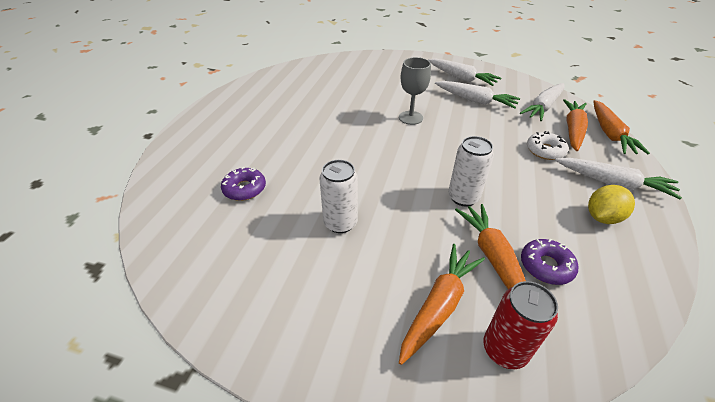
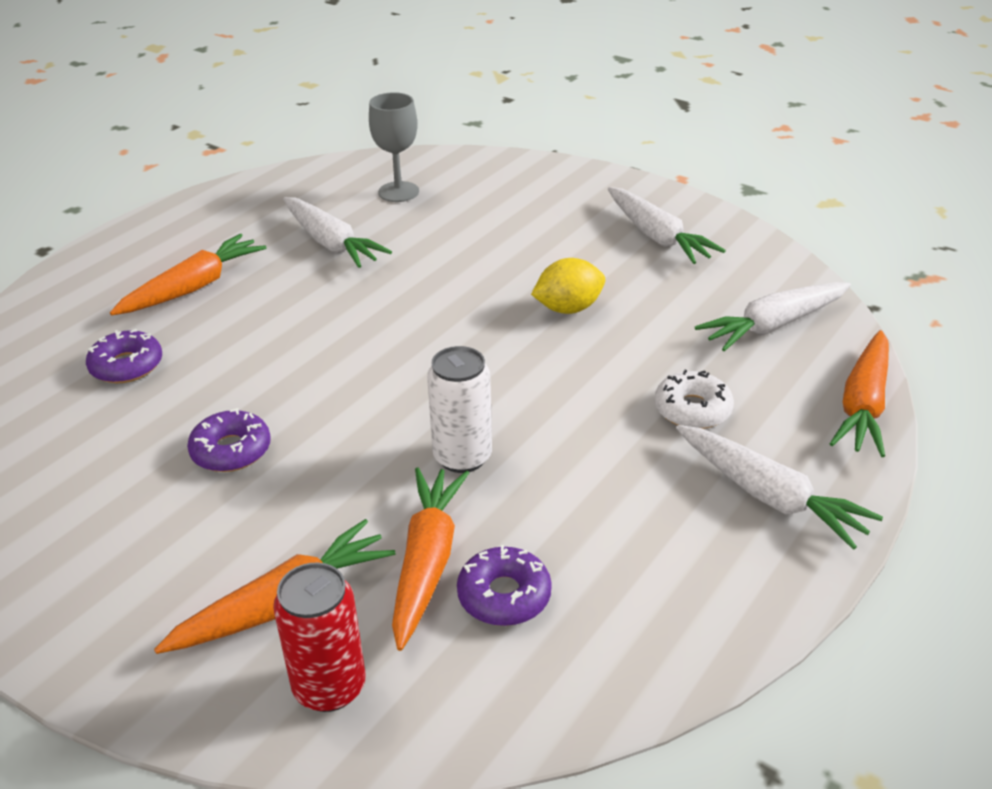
camera: 20 degrees right, 5 degrees down
white can [319,160,358,233] -> purple donut [187,408,271,472]
grey goblet [399,57,431,125] -> grey goblet moved to [369,92,419,202]
white carrot [435,81,520,109] -> white carrot moved to [283,197,392,268]
orange carrot [563,99,588,151] -> orange carrot moved to [110,234,266,315]
yellow lemon [588,185,635,224] -> yellow lemon moved to [531,258,605,314]

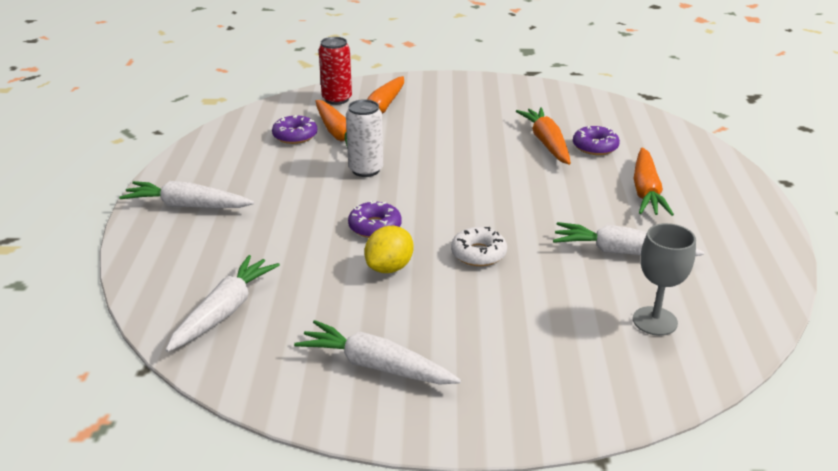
camera: 145 degrees right, 5 degrees down
purple donut [187,408,271,472] -> purple donut moved to [348,201,402,238]
white donut [654,370,734,429] -> white donut moved to [451,227,507,266]
orange carrot [830,330,889,457] -> orange carrot moved to [516,107,571,165]

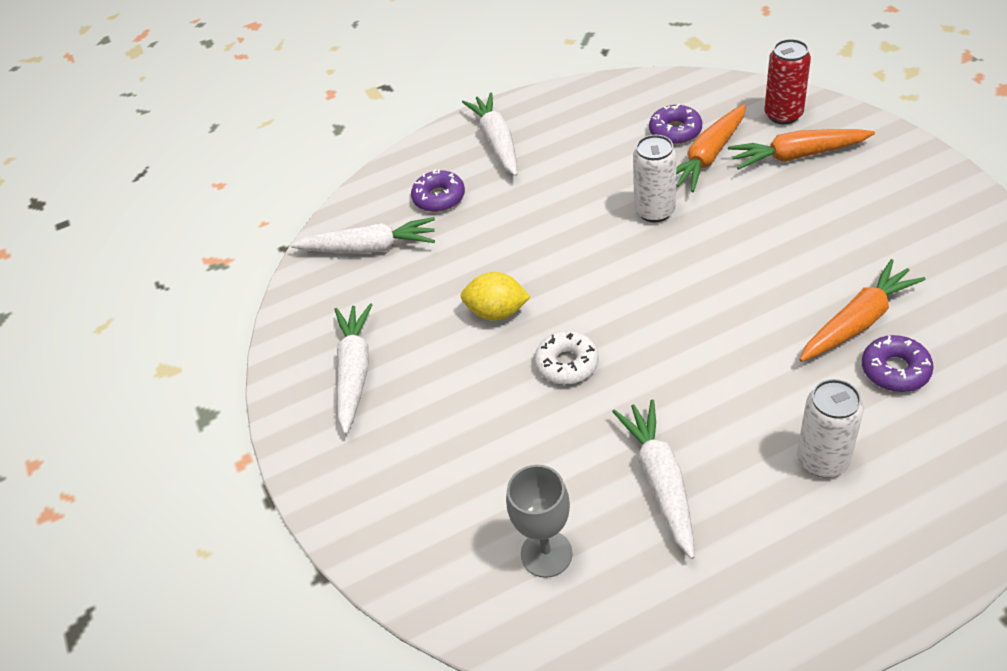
camera: 70 degrees right, 15 degrees up
purple donut [348,201,402,238] -> purple donut moved to [411,169,465,212]
orange carrot [633,148,674,216] -> white can [797,379,864,477]

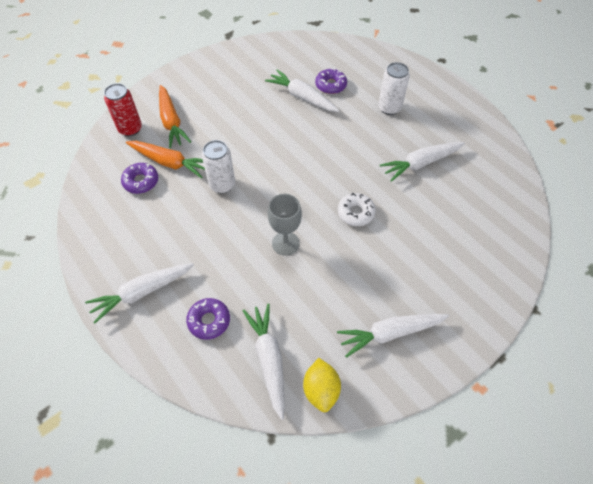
camera: 110 degrees left, 10 degrees up
yellow lemon [461,272,530,321] -> yellow lemon moved to [303,358,341,412]
grey goblet [506,465,573,578] -> grey goblet moved to [268,194,302,256]
orange carrot [799,259,926,362] -> white carrot [265,69,339,112]

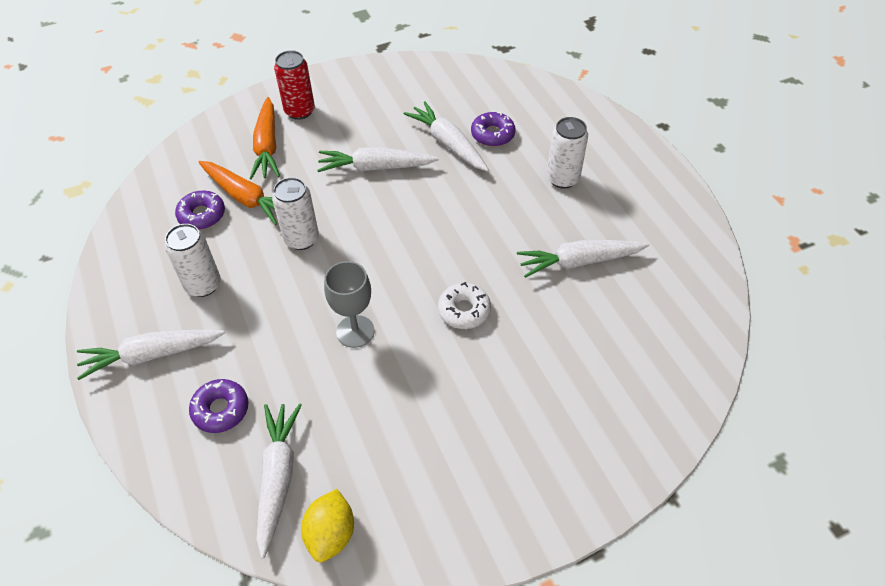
camera: 15 degrees right, 5 degrees down
red can [104,83,142,136] -> red can moved to [274,50,315,120]
white carrot [337,314,449,358] -> white carrot moved to [317,147,439,172]
none -> white can [165,224,221,297]

